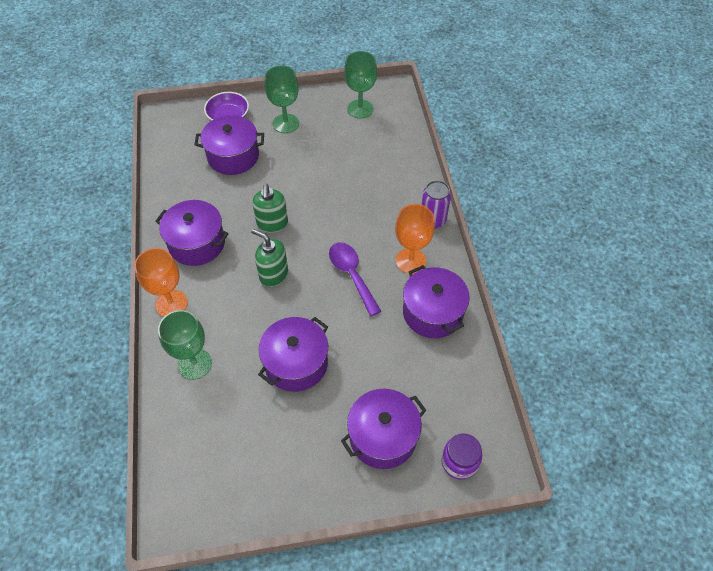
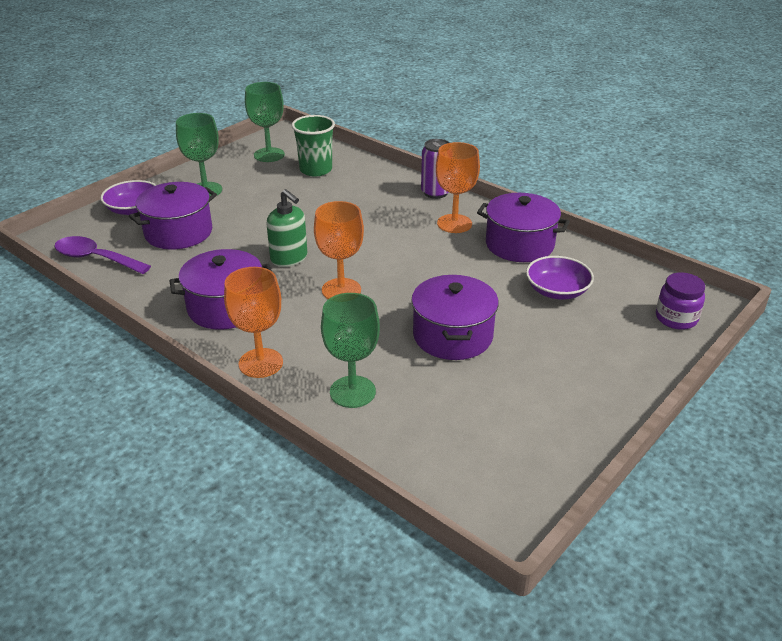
camera: 40 degrees left, 20 degrees down
green soap dispenser [251,229,288,287] -> orange goblet [314,201,364,299]
purple spoon [329,242,381,316] -> purple spoon moved to [54,236,151,274]
purple pot [341,389,427,469] -> none
none -> green cup [292,115,335,177]
none -> purple bowl [526,256,594,300]

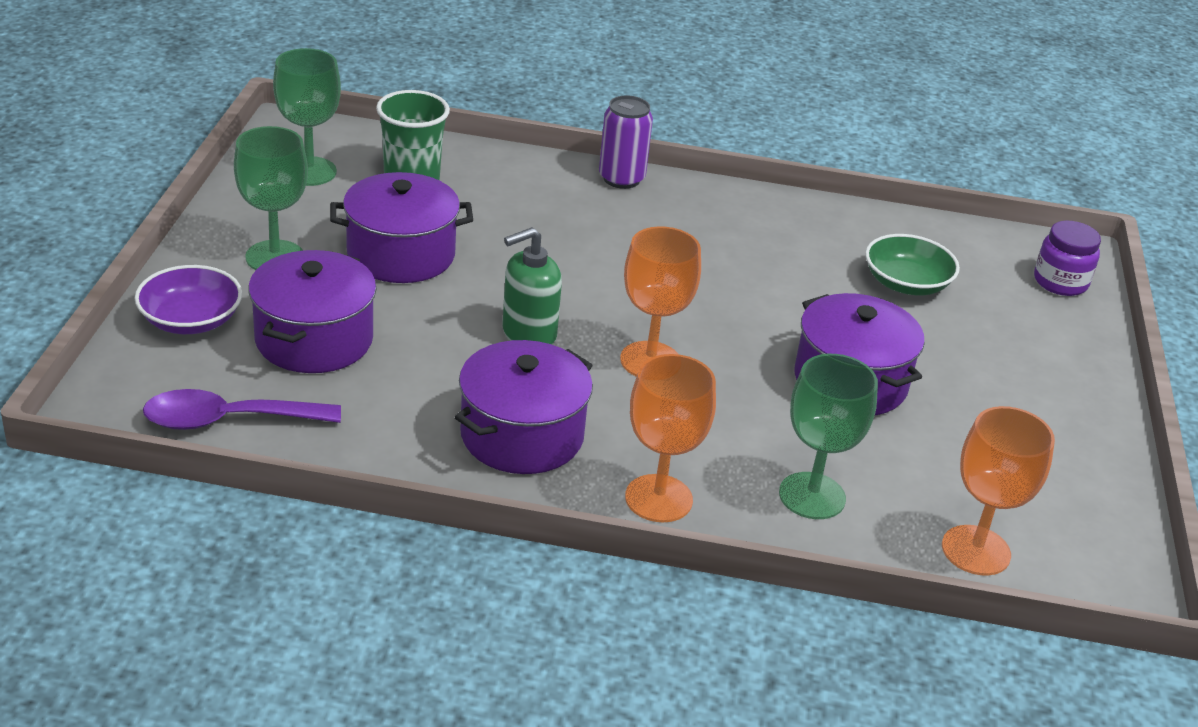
camera: 35 degrees left, 0 degrees up
green soap dispenser [267,189,307,267] -> green soap dispenser turned 135 degrees clockwise [502,227,562,345]
orange goblet [436,142,480,233] -> orange goblet moved to [942,406,1055,576]
purple pot [477,193,570,262] -> purple pot moved to [330,172,473,283]
purple bowl [526,256,594,300] -> green bowl [865,234,960,295]

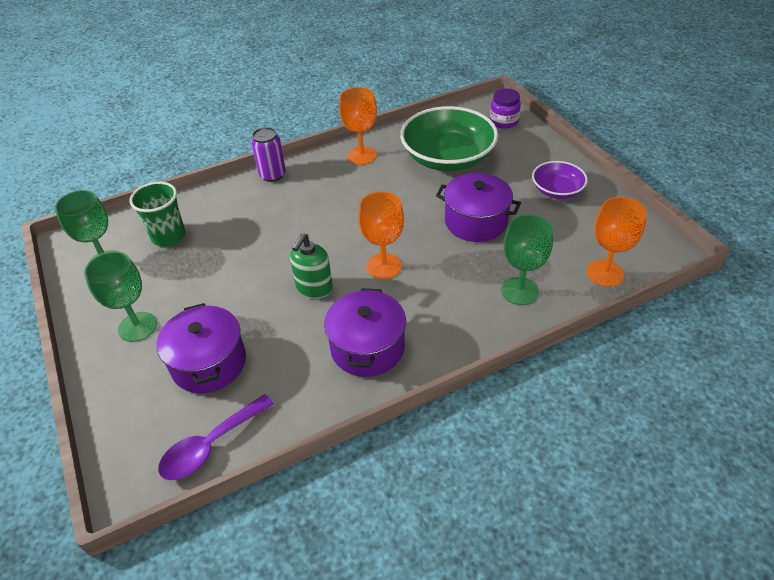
camera: 30 degrees left, 10 degrees up
purple bowl [135,265,242,334] -> purple bowl moved to [532,161,588,199]
purple pot [330,172,473,283] -> none
orange goblet [625,354,716,522] -> orange goblet moved to [339,87,377,165]
green bowl [865,234,960,295] -> green bowl [400,106,498,171], size x1.89

